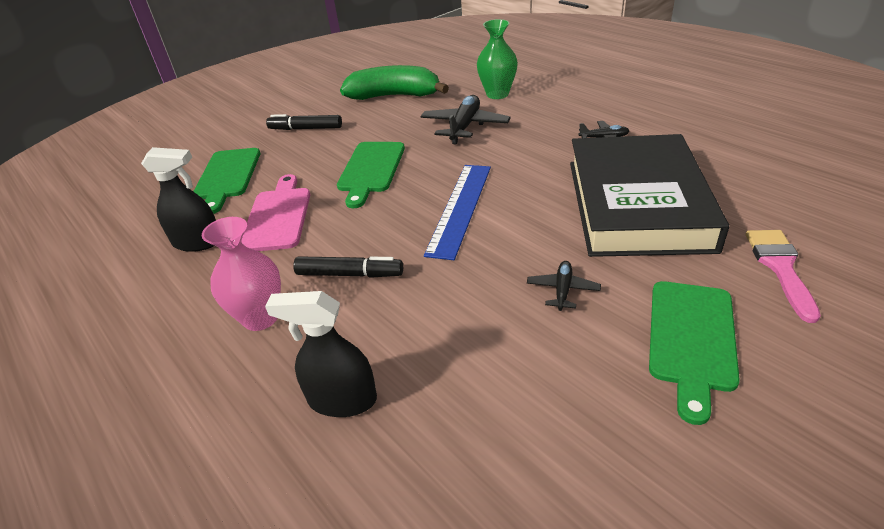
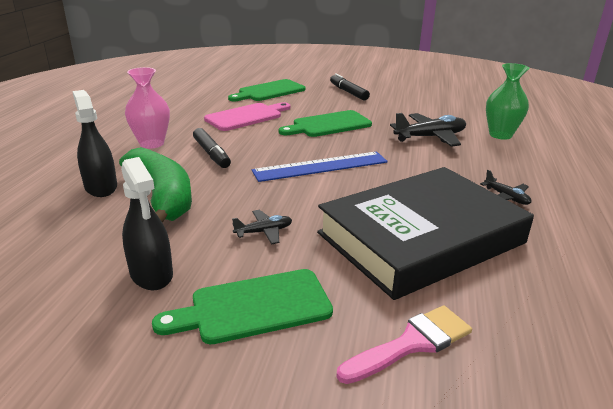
camera: 50 degrees right, 10 degrees down
black spray bottle [141,147,216,252] -> black spray bottle moved to [121,157,173,290]
green banana [340,65,449,100] -> green banana moved to [119,147,192,223]

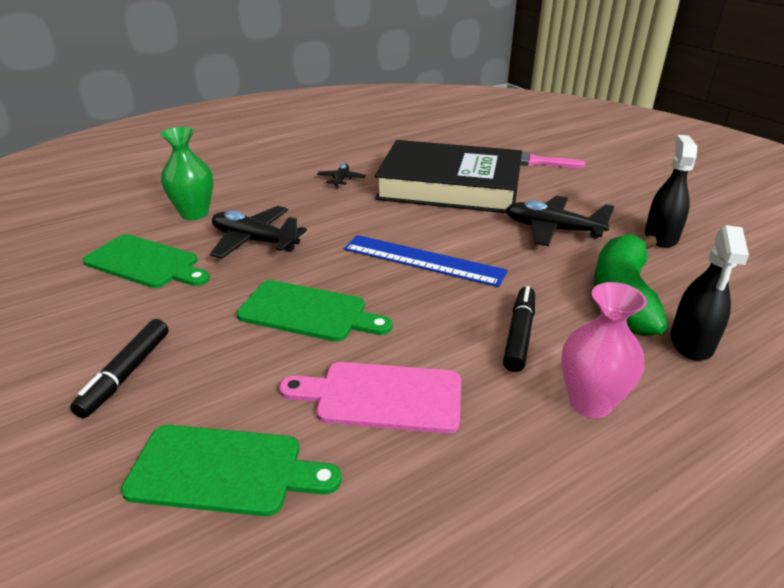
camera: 135 degrees left, 5 degrees up
green cutting board [152,269,333,344] -> green cutting board moved to [83,234,210,288]
black plane [232,210,292,245] -> black plane [506,196,615,246], size x1.86

